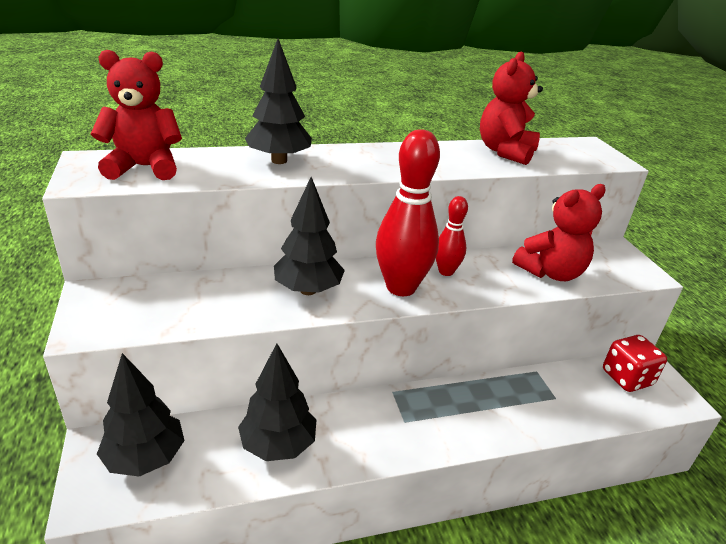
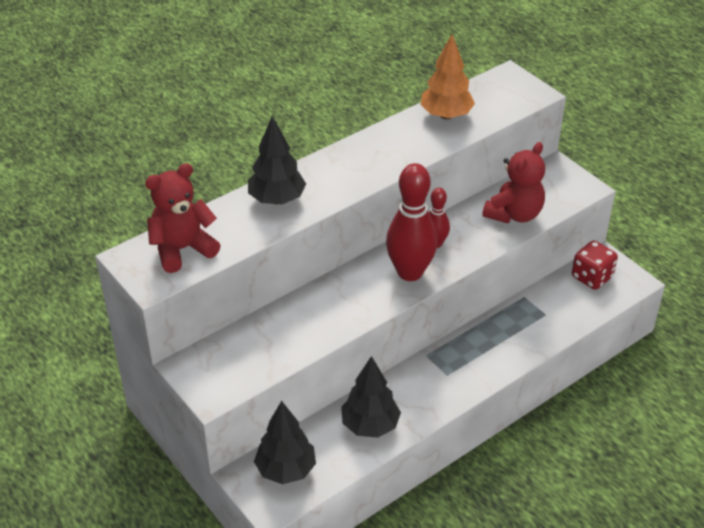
camera: 20 degrees left, 10 degrees up
black tree [274,177,345,295] -> none
red teddy bear [480,51,543,165] -> orange tree [420,34,475,120]

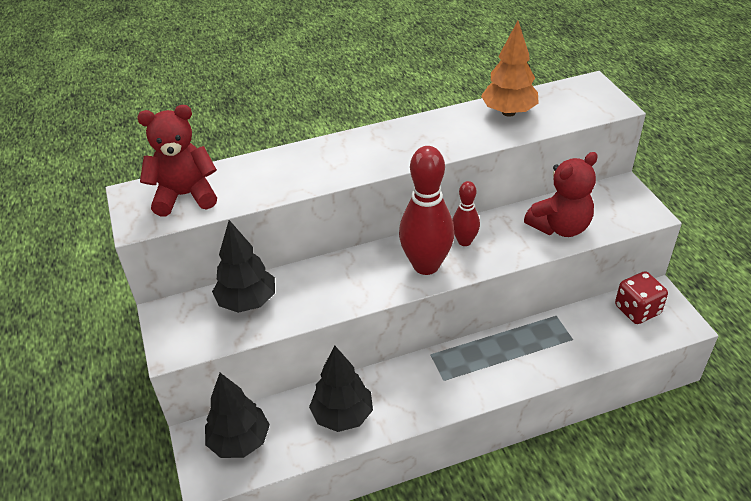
camera: 20 degrees right, 0 degrees up
black tree [248,116,306,204] -> black tree moved to [212,220,275,313]

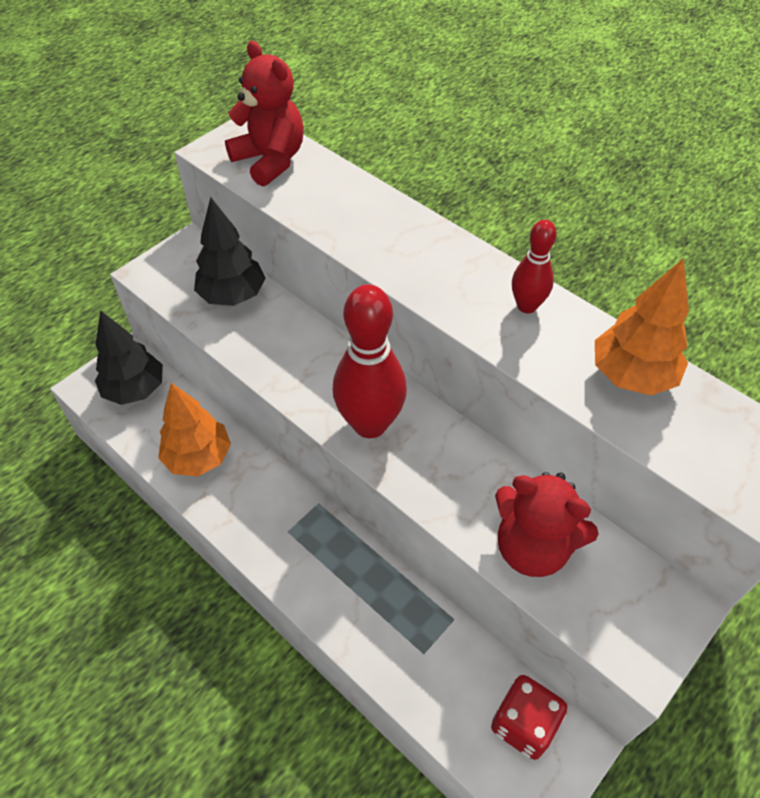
camera: 60 degrees right, 10 degrees up
black tree [309,346,373,432] -> orange tree [158,383,231,477]
red bowling pin [452,181,480,246] -> red bowling pin moved to [512,220,557,313]

